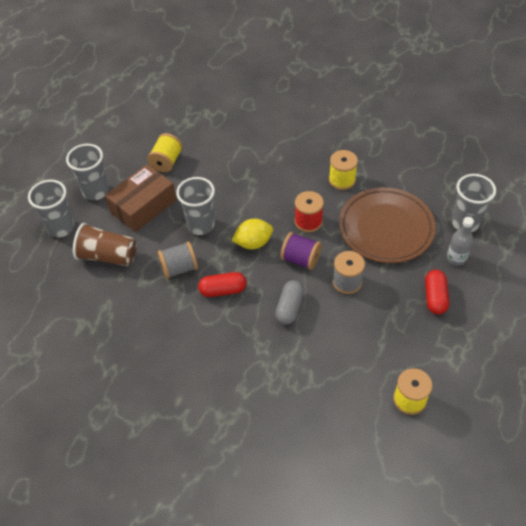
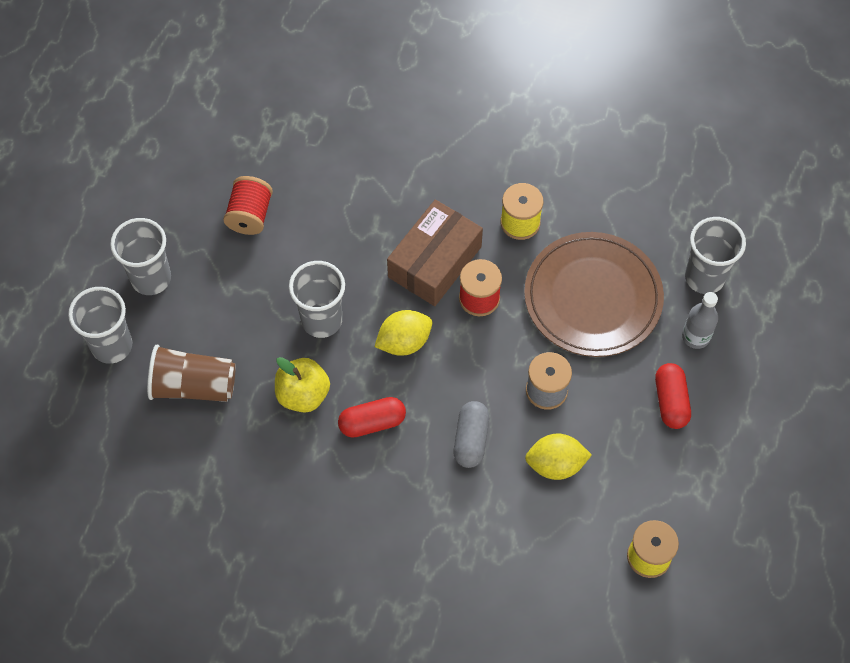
camera: 10 degrees left, 10 degrees up
brown box [105,164,176,232] -> brown box moved to [387,199,483,306]
yellow spool [147,133,183,172] -> red spool [223,176,273,235]
grey spool [158,241,198,279] -> yellow apple [275,357,330,413]
purple spool [280,232,322,270] -> none
none -> yellow lemon [525,434,592,480]

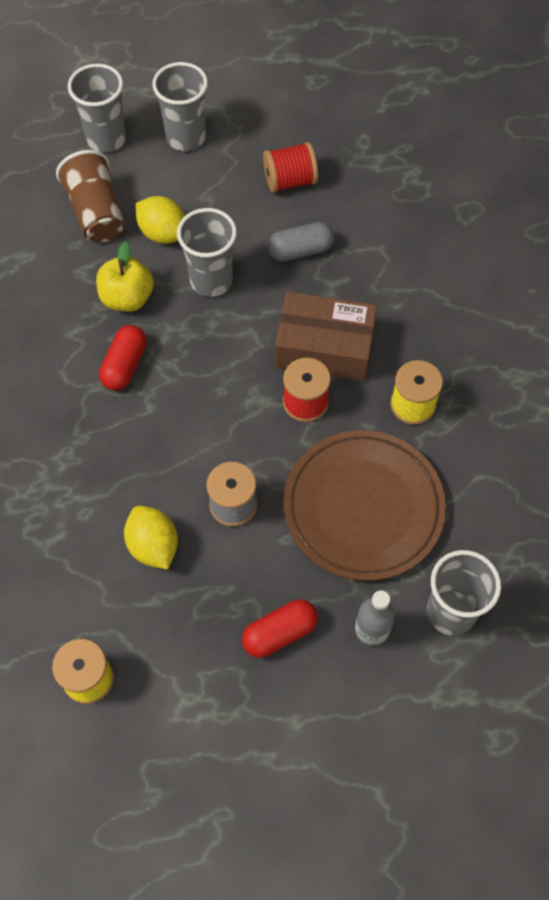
camera: 65 degrees right, 0 degrees up
red capsule [338,397,406,438] -> red capsule turned 60 degrees clockwise [99,325,147,391]
yellow lemon [374,310,432,356] -> yellow lemon moved to [136,196,185,244]
grey capsule [454,401,489,468] -> grey capsule moved to [267,222,334,262]

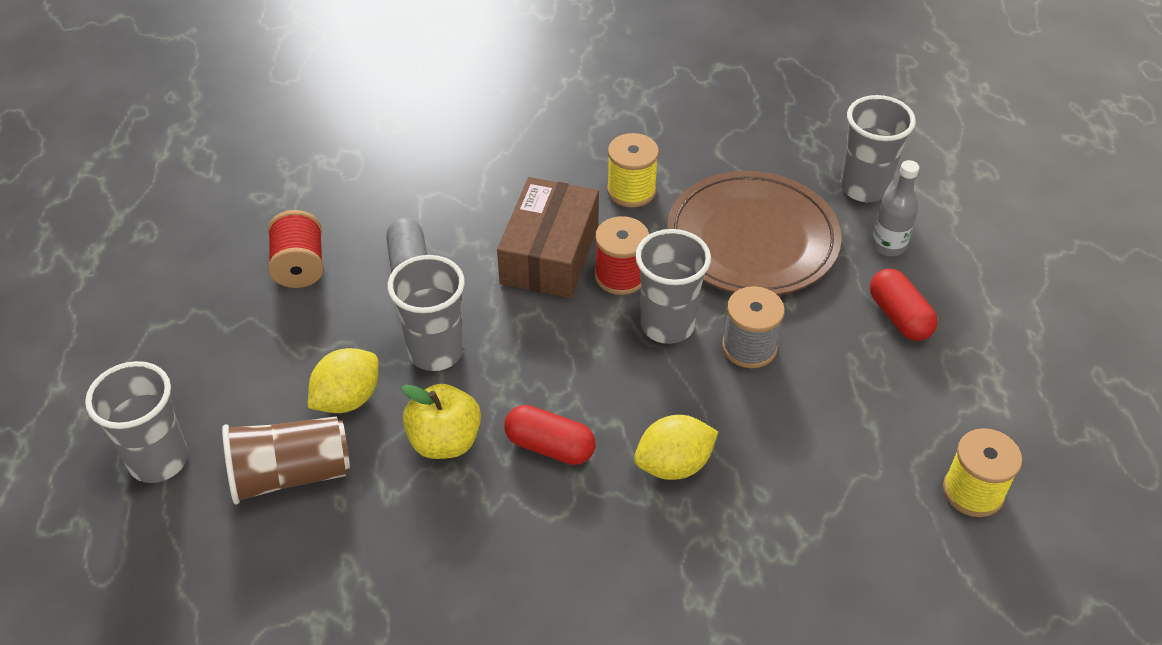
camera: 85 degrees left, 15 degrees down
yellow lemon [124,506,178,570] -> yellow lemon moved to [634,415,718,480]
grey cup [152,62,208,151] -> grey cup moved to [635,229,711,344]

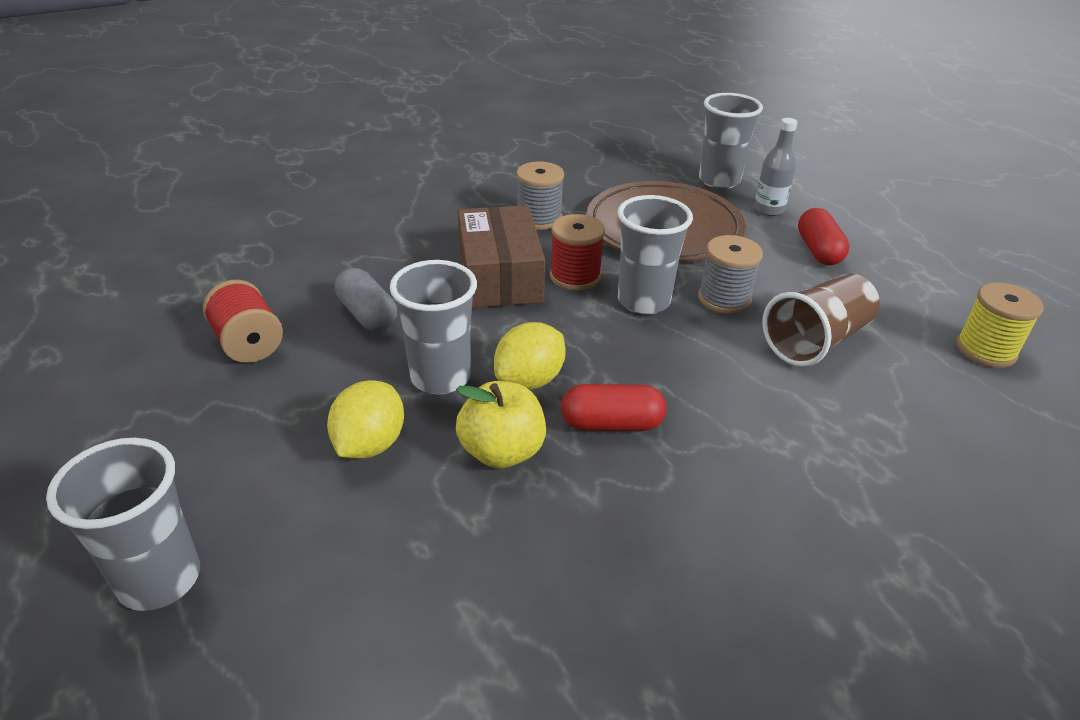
camera: 25 degrees left, 10 degrees down
brown cup [222,416,350,504] -> brown cup moved to [762,274,880,367]
yellow spool [607,133,659,208] -> grey spool [516,161,564,230]
yellow lemon [634,415,718,480] -> yellow lemon moved to [494,322,566,390]
red capsule [870,269,938,341] -> red capsule turned 45 degrees clockwise [798,208,849,265]

